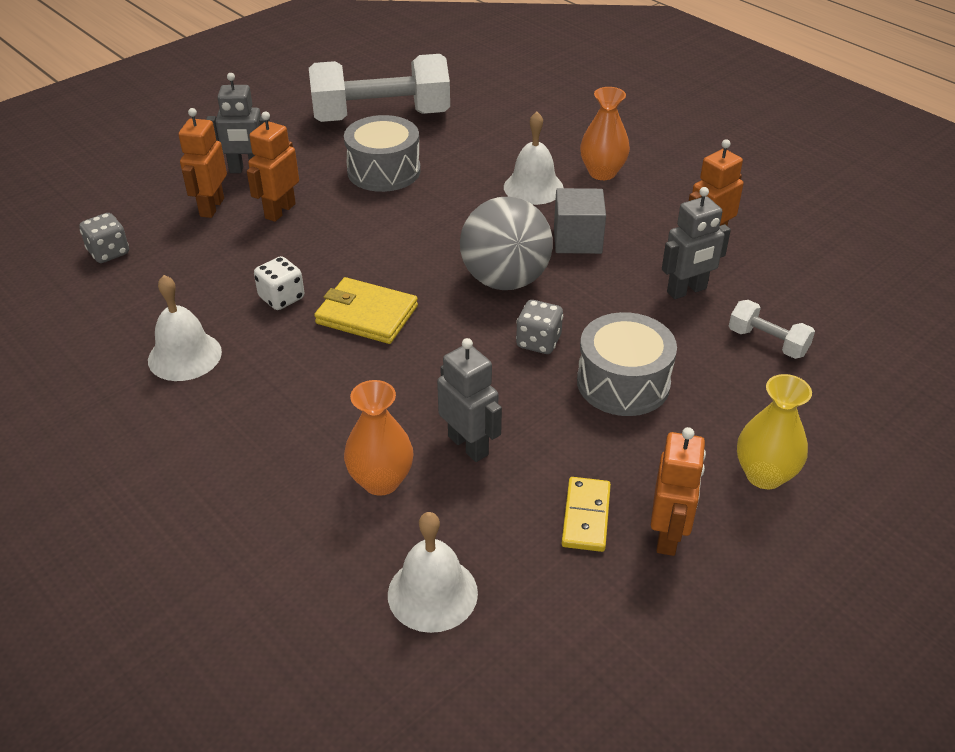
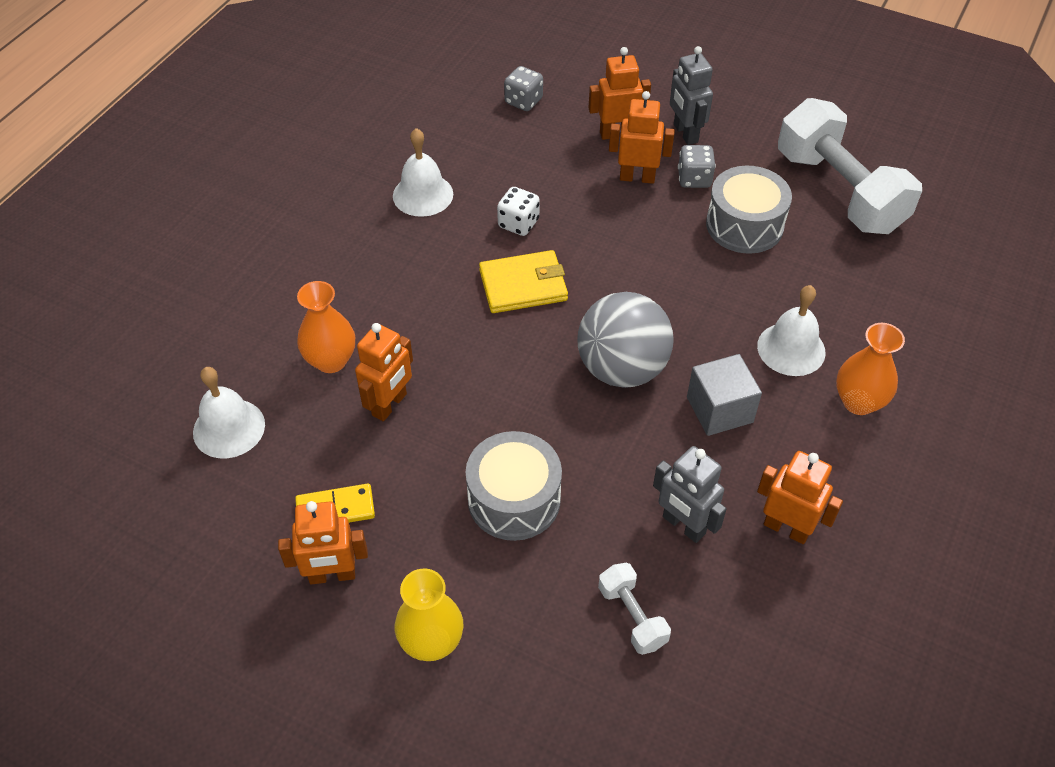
camera: 70 degrees right, 10 degrees up
yellow wallet [314,277,418,344] -> yellow wallet turned 75 degrees clockwise [479,250,568,313]
grey robot [437,338,502,462] -> orange robot [355,323,413,421]
grey dice [516,300,563,354] -> grey dice moved to [678,145,716,188]
white dumbbell [729,300,815,359] -> white dumbbell turned 45 degrees counterclockwise [598,563,671,655]

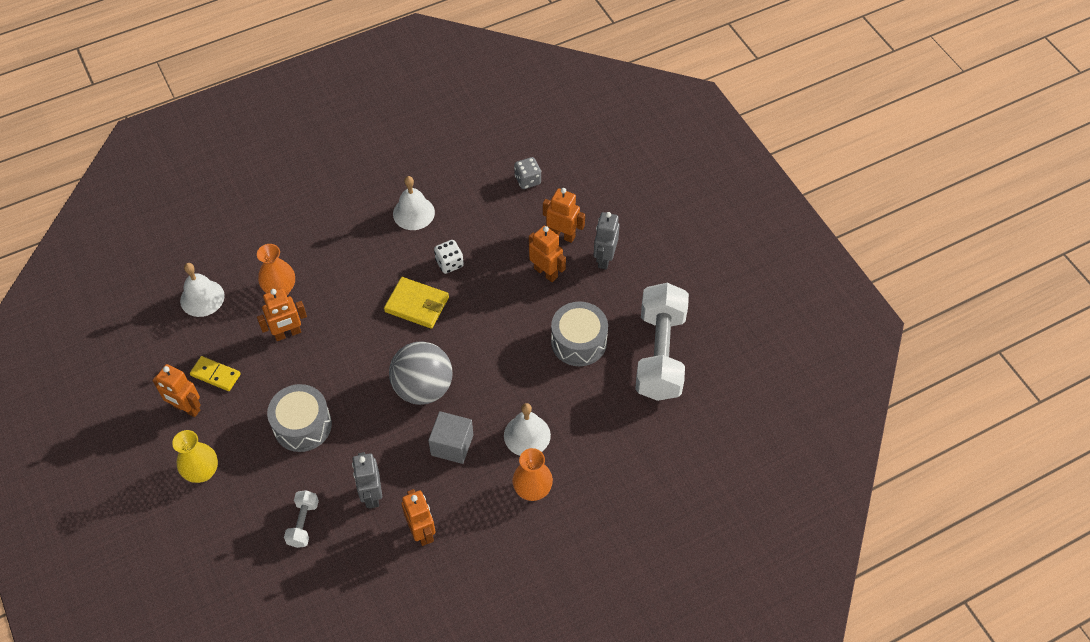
camera: 35 degrees right, 5 degrees up
grey dice [678,145,716,188] -> none

